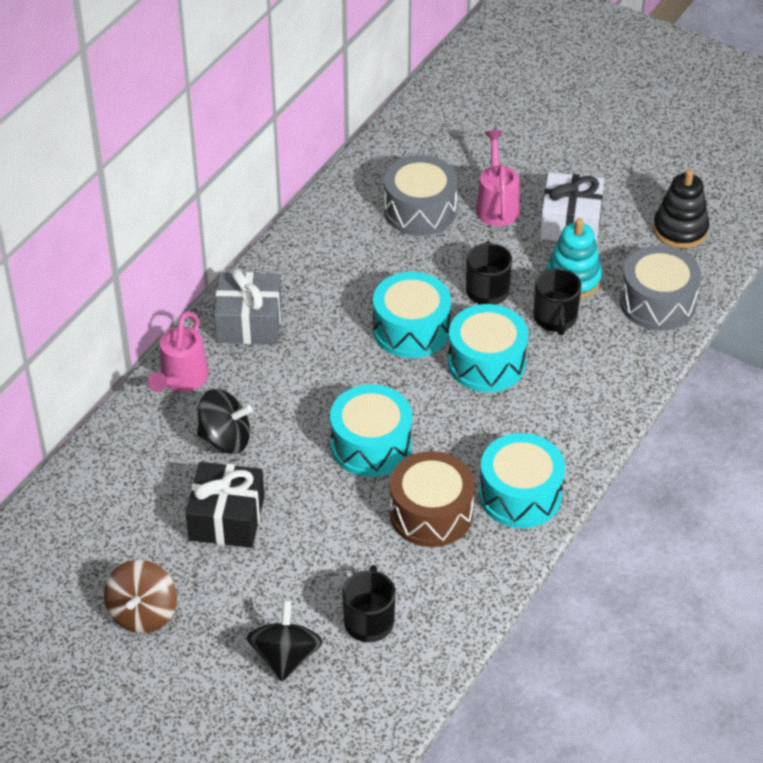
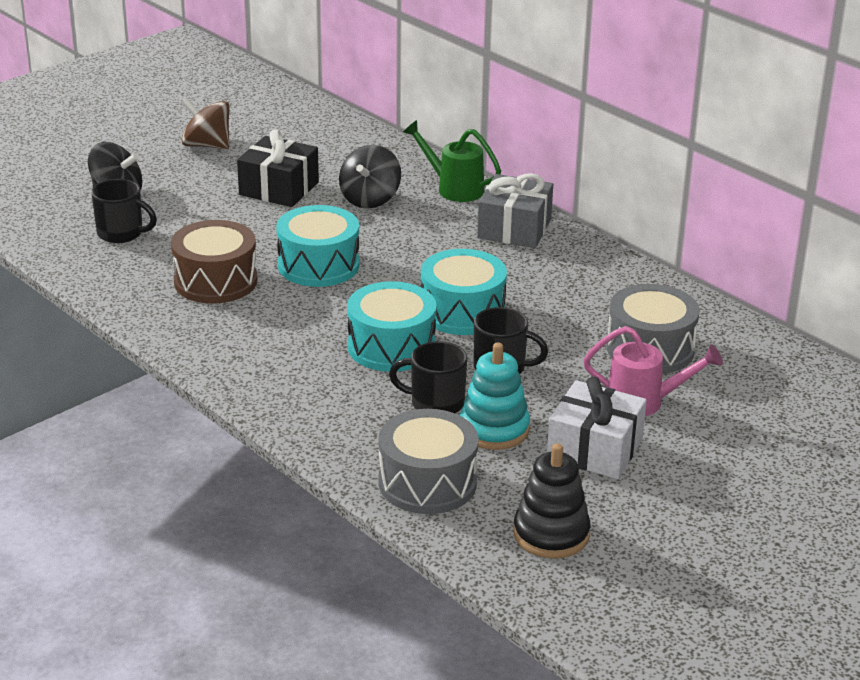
camera: 105 degrees right, 15 degrees down
pink watering can [148,311,208,392] -> green watering can [403,120,501,202]
turquoise drum [479,433,565,528] -> none

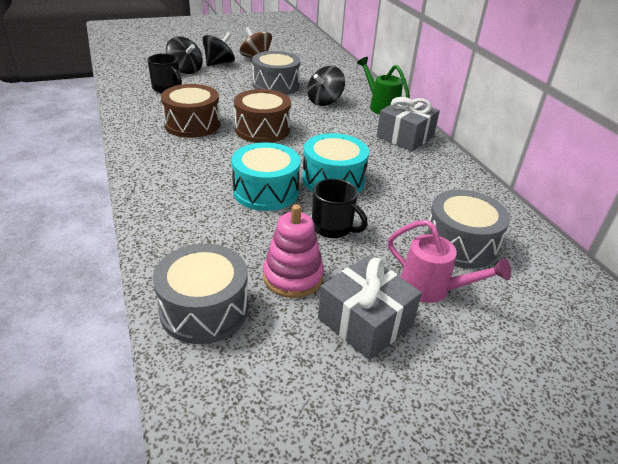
camera: 20 degrees right, 5 degrees up
black gift [237,129,319,207] -> grey drum [252,51,301,95]
turquoise drum [276,205,360,287] -> brown drum [234,89,291,143]
black mug [389,341,467,413] -> none
turquoise stacking toy [460,342,530,450] -> pink stacking toy [263,204,324,298]
black stacking toy [514,443,591,559] -> none
white gift [547,376,647,479] -> grey gift [318,256,422,360]
none -> black spinning top [202,32,235,66]

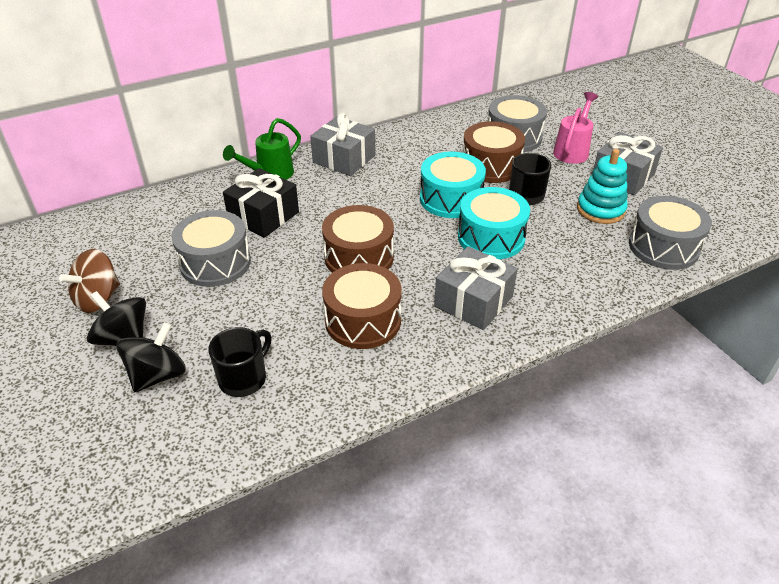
camera: 95 degrees left, 5 degrees up
pink stacking toy [263,204,324,298] -> turquoise stacking toy [577,149,628,224]
black spinning top [307,66,345,106] -> black gift [223,168,299,238]
none -> grey gift [434,246,518,330]
none -> brown drum [463,121,525,183]

